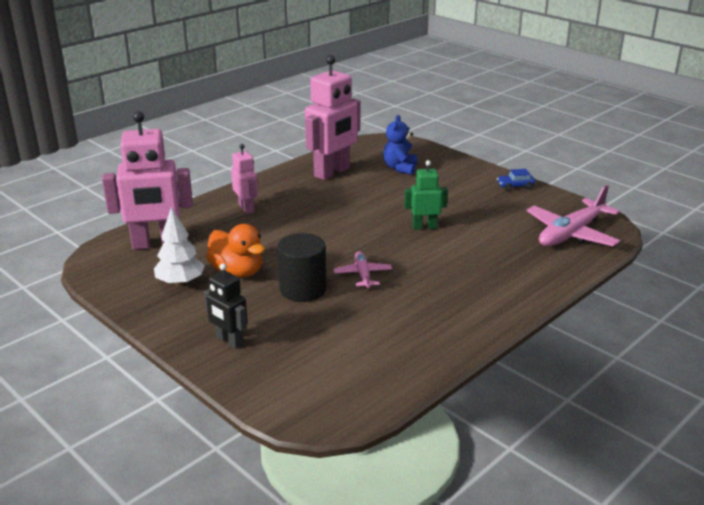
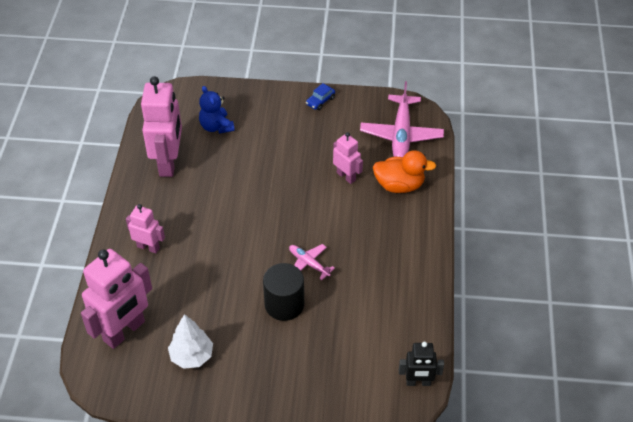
camera: 40 degrees left, 20 degrees up
black robot [204,263,248,349] -> black robot moved to [399,342,444,386]
orange duck [206,224,265,278] -> orange duck moved to [373,150,436,193]
green robot [404,160,448,230] -> none
none -> pink robot [333,132,363,184]

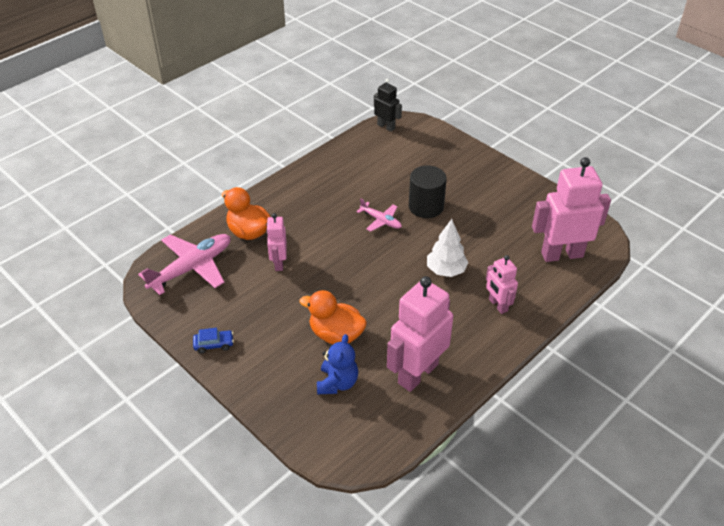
camera: 140 degrees left, 5 degrees down
white tree [168,314,213,369] -> white tree moved to [427,219,469,277]
pink plane [289,244,335,280] -> pink plane turned 45 degrees counterclockwise [356,198,402,232]
none -> orange duck [299,290,367,344]

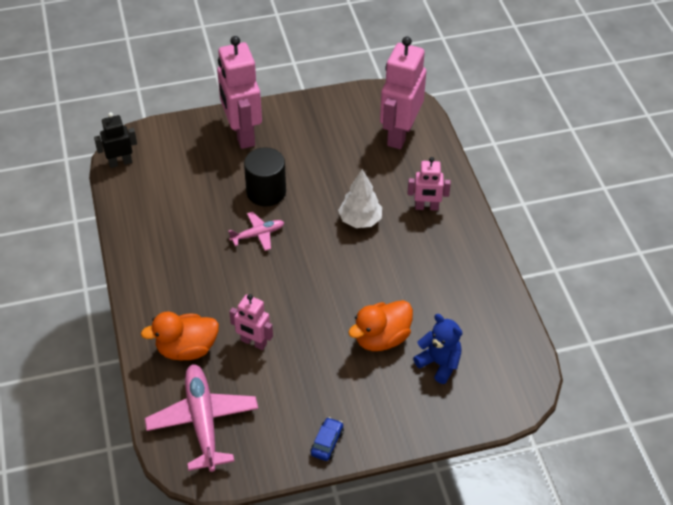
camera: 60 degrees left, 5 degrees up
pink robot [387,276,453,392] -> pink robot moved to [217,36,262,149]

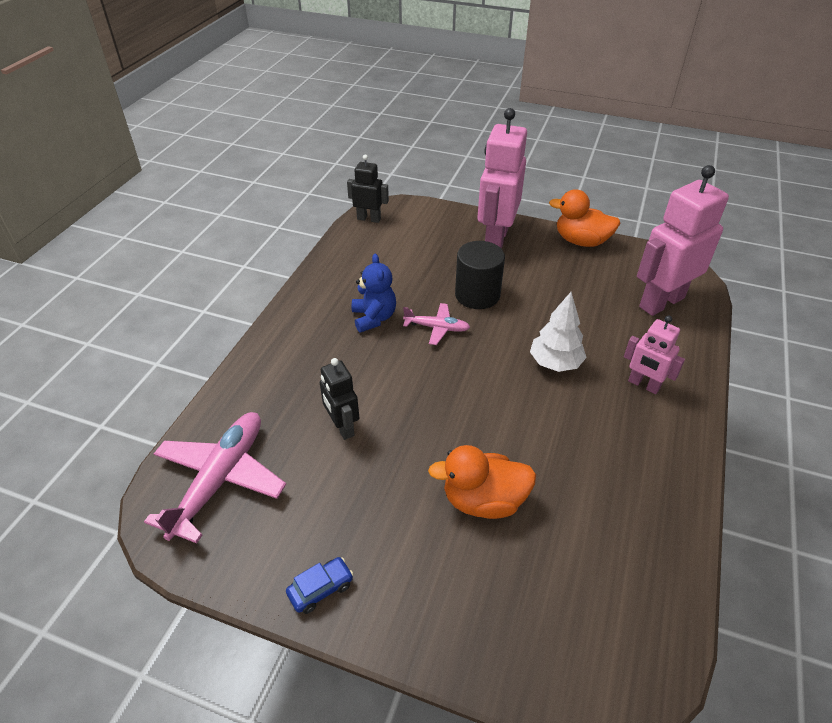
camera: 35 degrees right, 5 degrees down
orange duck [141,312,219,360] -> orange duck moved to [549,189,620,247]
pink robot [229,294,273,350] -> black robot [320,358,359,440]
blue teddy bear [413,314,462,384] -> blue teddy bear moved to [352,254,396,333]

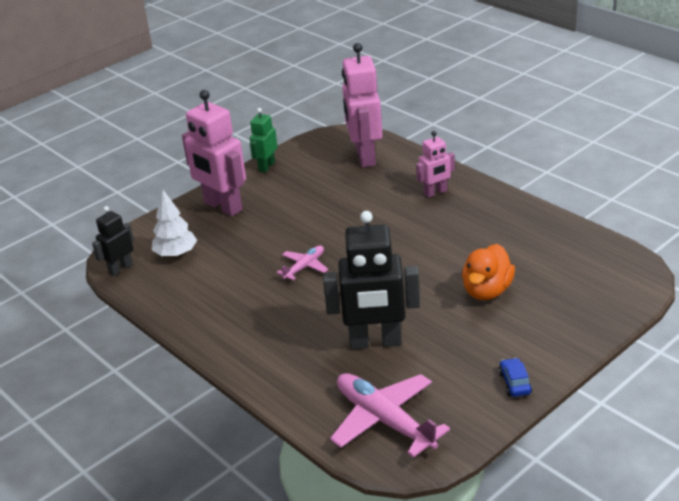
camera: 60 degrees left, 10 degrees down
black robot [320,358,359,440] -> black robot [323,211,420,349], size x1.86
blue teddy bear [352,254,396,333] -> none
black cylinder [455,241,505,309] -> none
white tree [530,292,587,372] -> white tree moved to [152,190,197,258]
orange duck [549,189,620,247] -> green robot [250,108,278,173]

